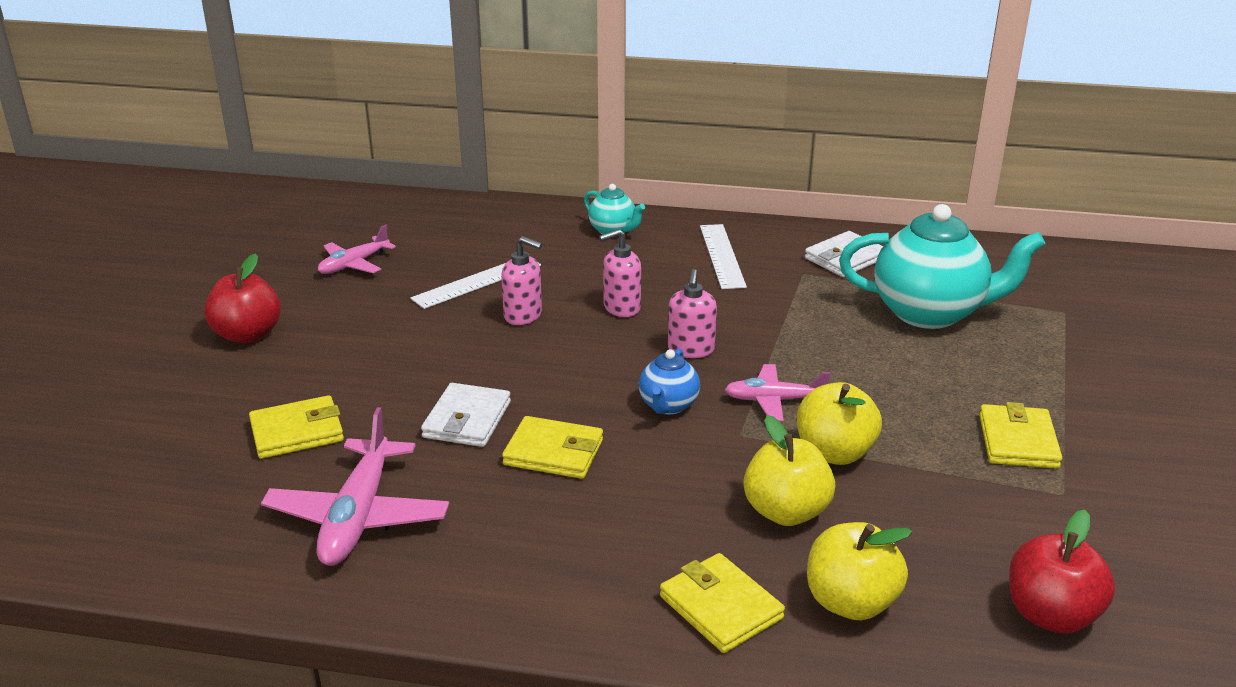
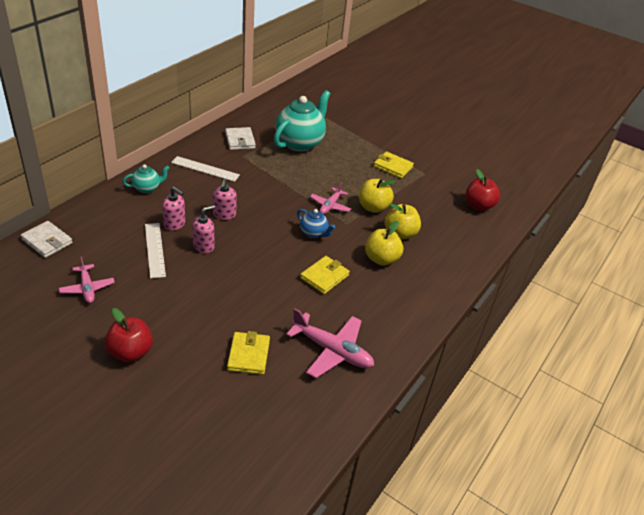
camera: 70 degrees left, 10 degrees up
white wallet [421,383,511,447] -> white wallet moved to [20,221,73,258]
yellow wallet [660,553,785,653] -> none
pink soap dispenser [668,269,717,358] -> pink soap dispenser moved to [162,187,185,231]
yellow apple [807,522,912,620] -> yellow apple moved to [365,221,403,266]

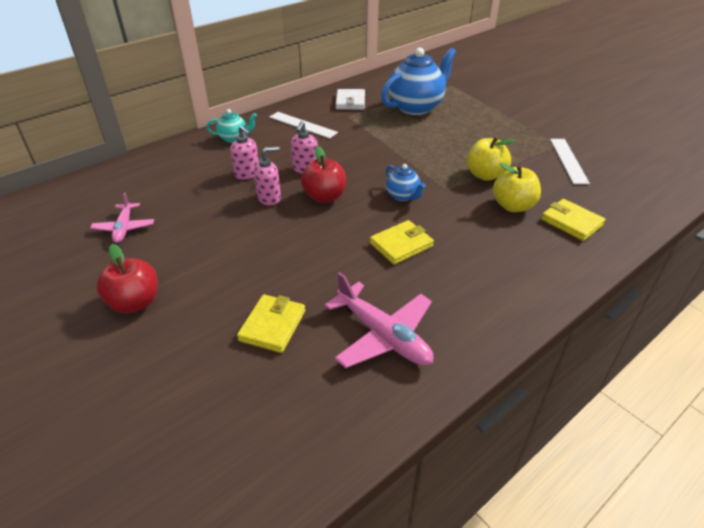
camera: 20 degrees right, 0 degrees up
white wallet [20,221,73,258] -> none
white ruler [145,223,166,279] -> white ruler moved to [550,139,590,184]
turquoise teapot [274,90,331,152] -> blue teapot [381,48,456,115]
pink plane [310,182,351,214] -> none
yellow apple [365,221,403,266] -> none
yellow wallet [373,152,414,178] -> yellow wallet moved to [541,199,605,241]
red apple [465,169,500,211] -> red apple moved to [301,146,346,203]

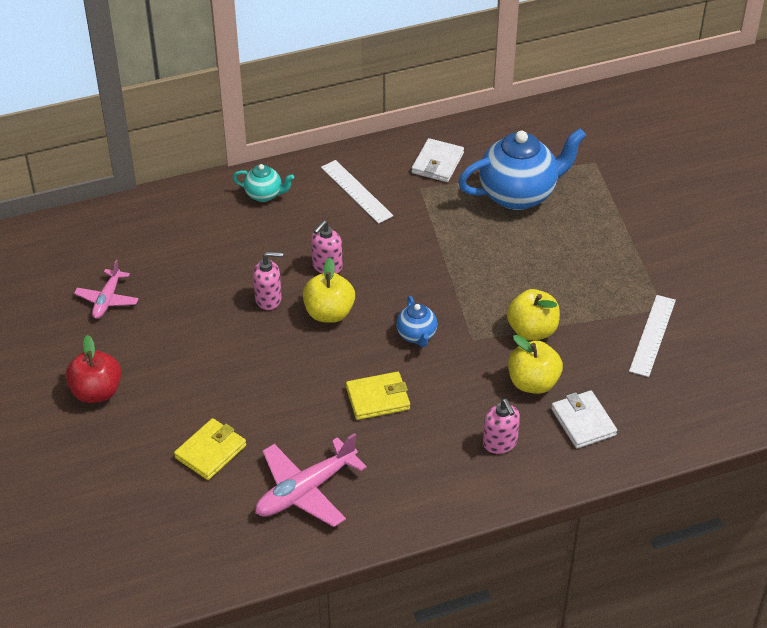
camera: 20 degrees right, 5 degrees up
pink soap dispenser [230,126,259,180] -> pink soap dispenser moved to [483,399,520,454]
red apple [301,146,346,203] -> yellow apple [303,258,355,323]
pink plane [325,272,433,368] -> pink plane turned 75 degrees clockwise [255,433,367,527]
yellow wallet [541,199,605,241] -> white wallet [551,390,617,448]

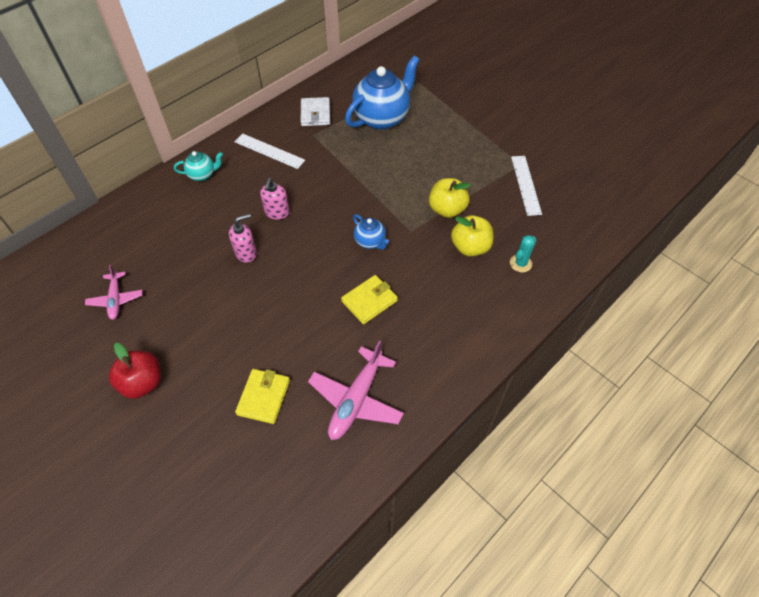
camera: 25 degrees left, 10 degrees up
yellow apple [303,258,355,323] -> none
pink soap dispenser [483,399,520,454] -> none
white wallet [551,390,617,448] -> turquoise cactus [510,235,536,272]

